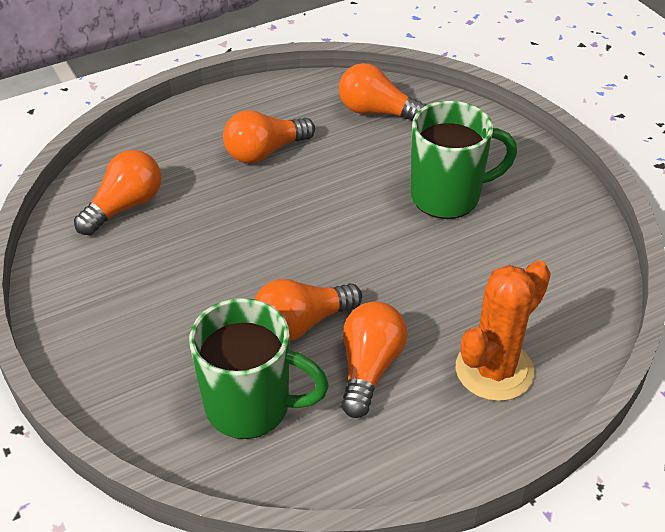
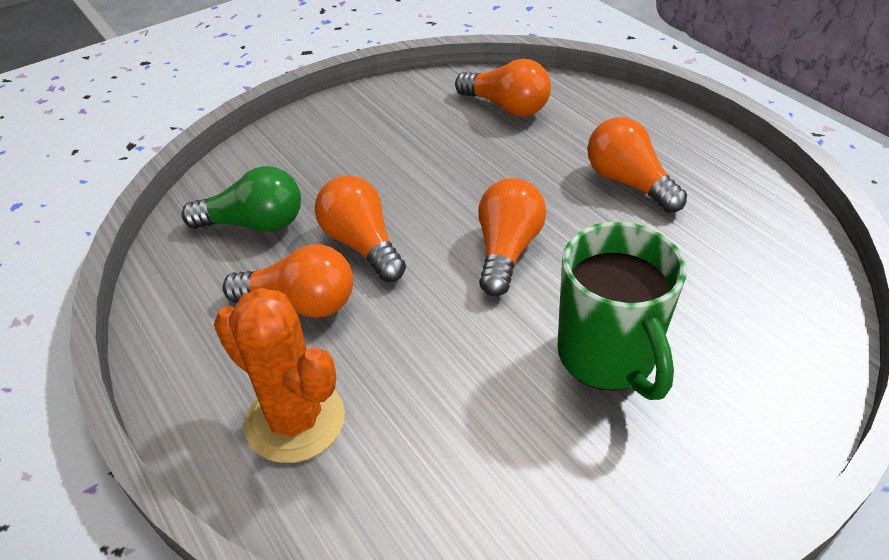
camera: 85 degrees right, 0 degrees up
green mug [189,298,329,439] -> green light bulb [182,166,301,232]
orange light bulb [339,63,426,121] -> orange light bulb moved to [478,178,546,296]

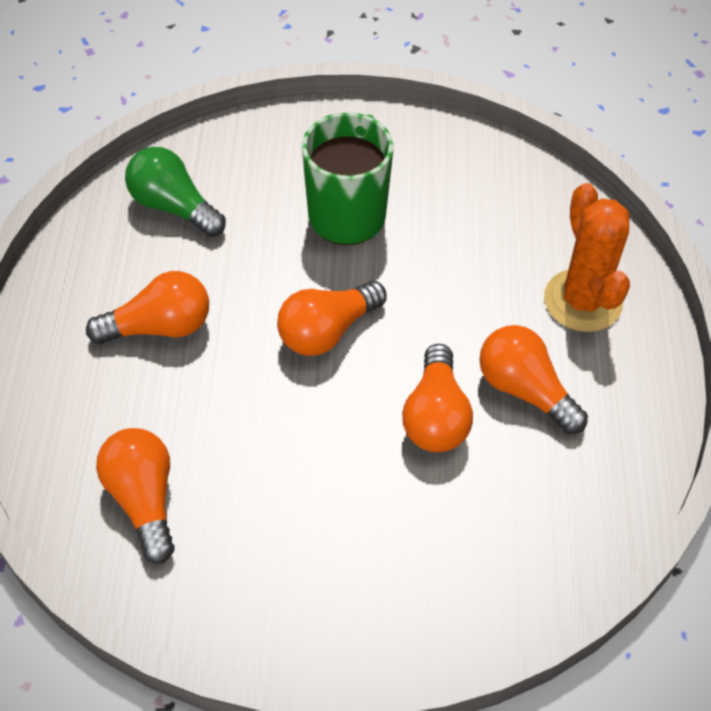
camera: 145 degrees left, 10 degrees up
green light bulb [182,166,301,232] -> green light bulb moved to [125,147,226,237]
orange light bulb [587,117,687,213] -> orange light bulb turned 105 degrees counterclockwise [86,271,209,344]

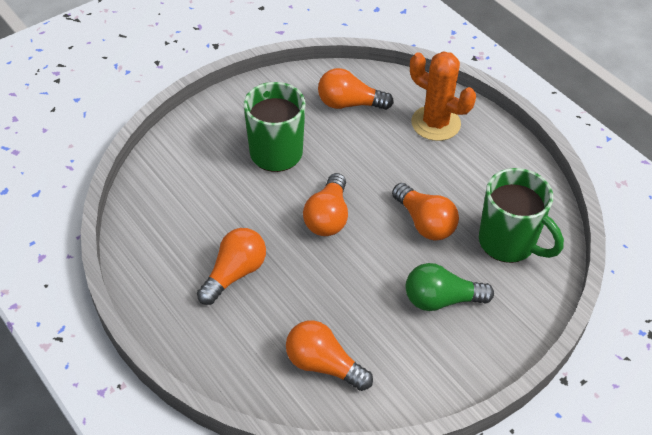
camera: 40 degrees left, 5 degrees down
green light bulb [125,147,226,237] -> green light bulb moved to [406,263,494,311]
orange light bulb [479,325,588,434] -> orange light bulb moved to [318,68,394,110]
none -> green mug [479,168,564,263]

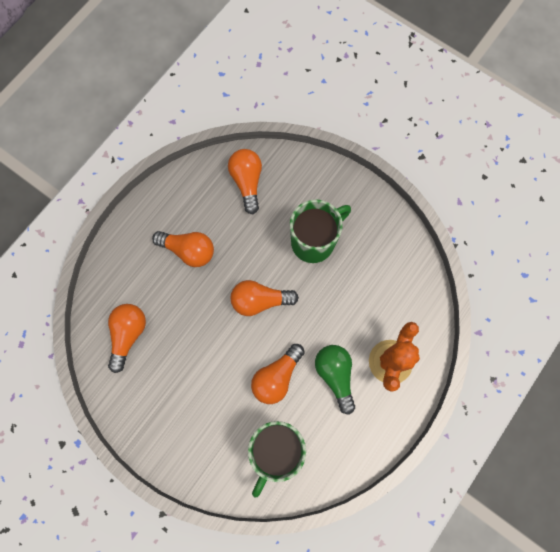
camera: 75 degrees right, 25 degrees up
orange light bulb [318,68,394,110] -> orange light bulb moved to [228,149,262,214]
green light bulb [406,263,494,311] -> green light bulb moved to [315,345,355,414]

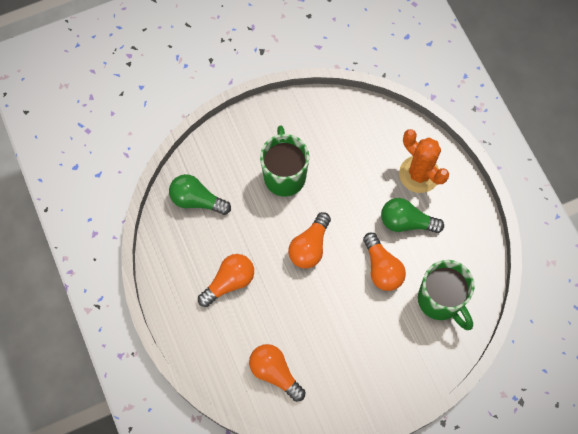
camera: 60 degrees left, 5 degrees down
orange light bulb [228,149,262,214] -> green light bulb [169,174,231,215]

